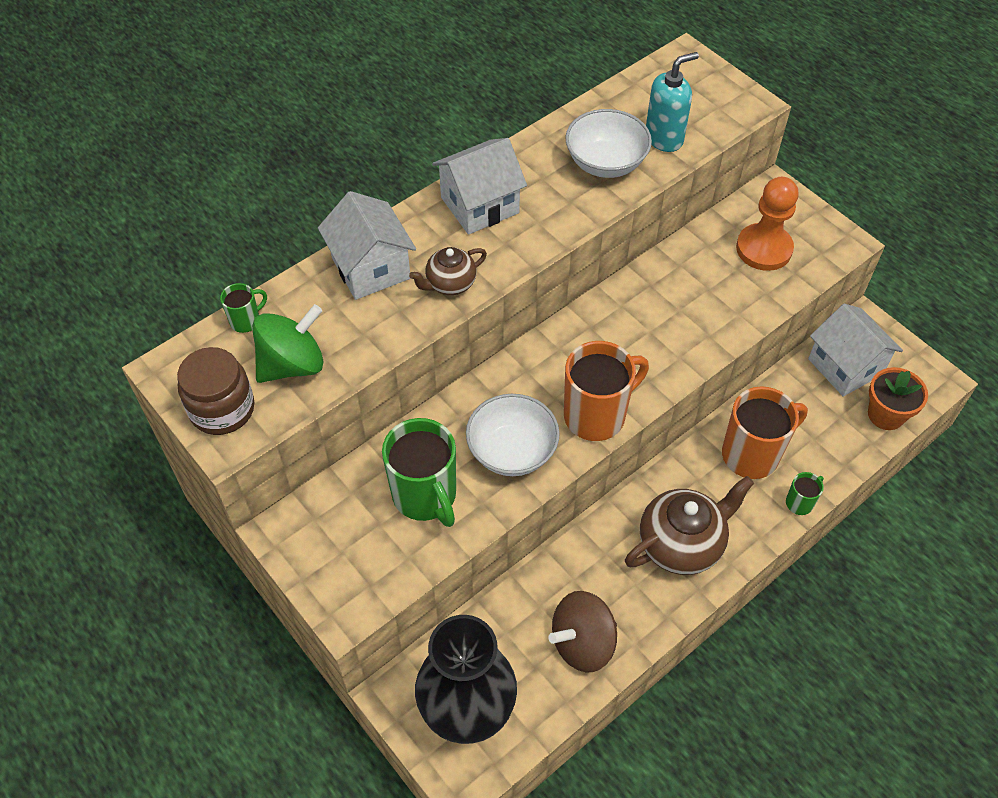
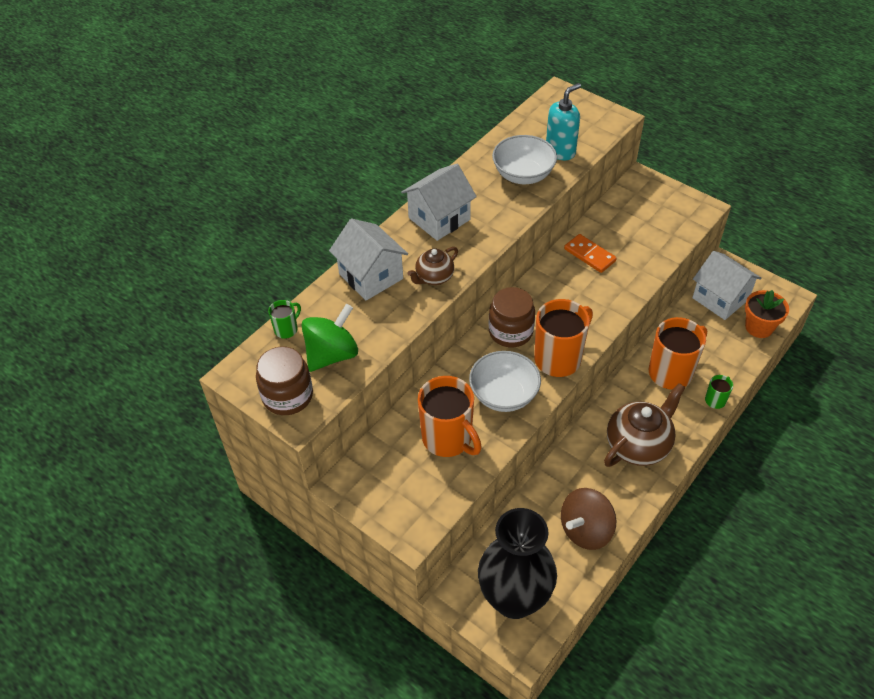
camera: 10 degrees left, 5 degrees down
green mug [382,418,456,527] -> orange mug [418,376,482,457]
orange pawn [736,177,799,271] -> none
none -> brown jar [489,287,535,347]
none -> orange domino [564,234,617,273]

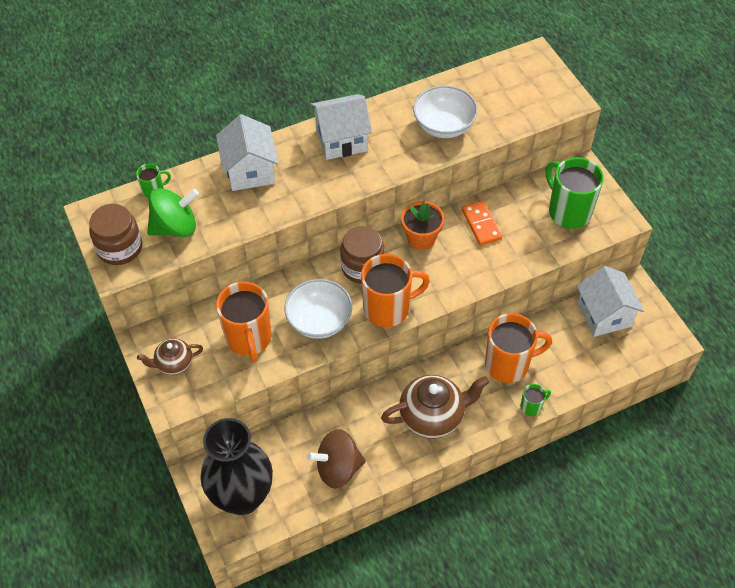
camera: 25 degrees right, 5 degrees up
brown teapot [407,247,458,285] -> brown teapot moved to [137,338,203,375]
turquoise soap dispenser [546,83,581,160] -> none
orange flower pot [745,290,789,338] -> orange flower pot moved to [401,201,444,250]
none -> green mug [546,157,604,229]

